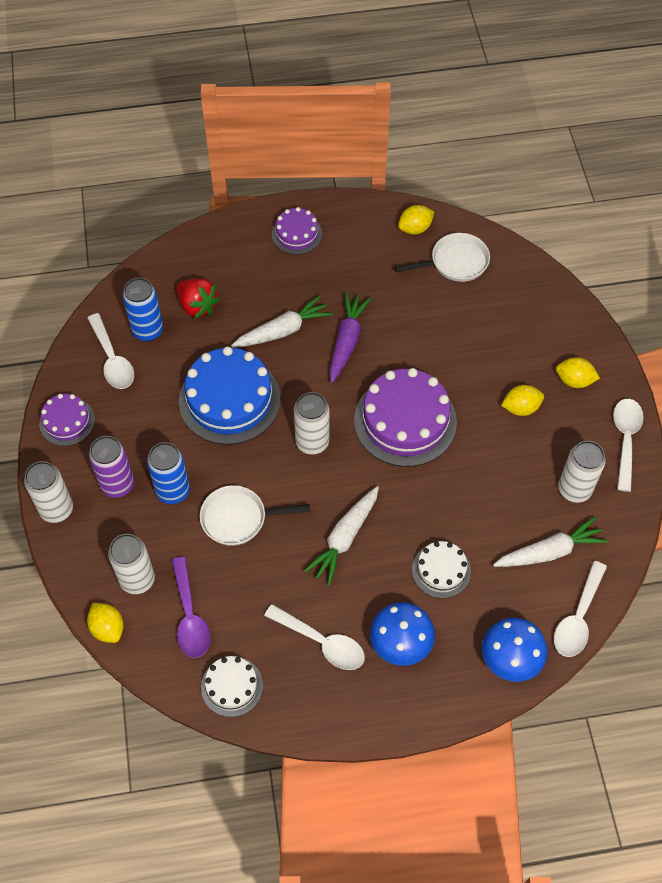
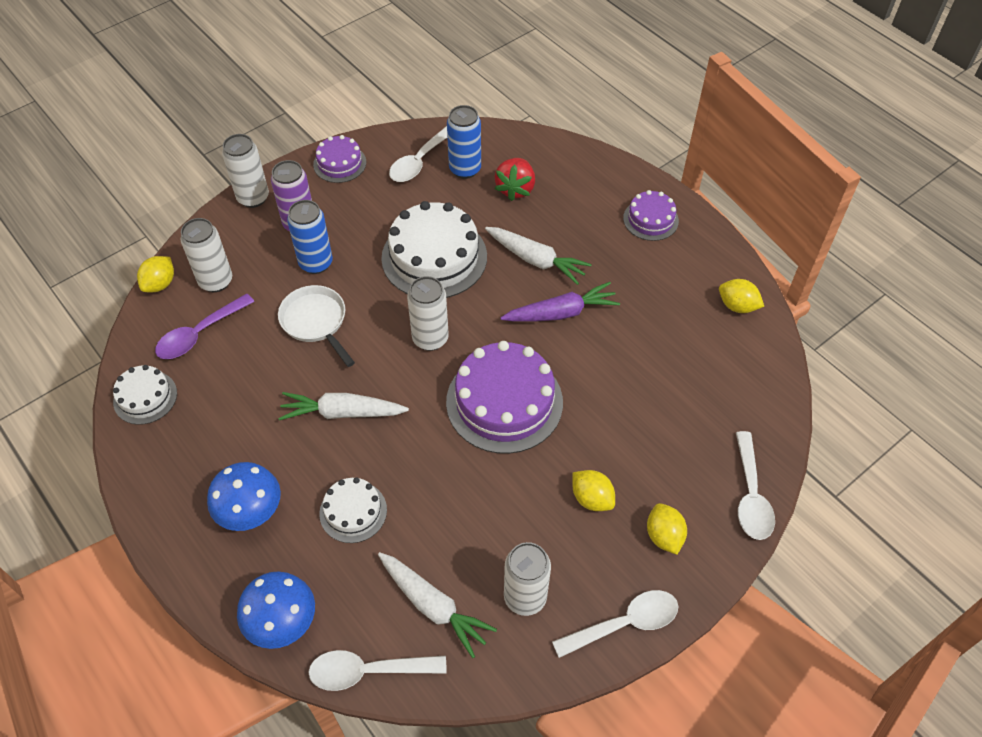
camera: 60 degrees right, 5 degrees down
blue cake [179,346,280,445] -> white cake [381,201,487,298]
white spoon [264,604,365,670] -> white spoon moved to [736,431,775,540]
white pan [395,233,490,282] -> none

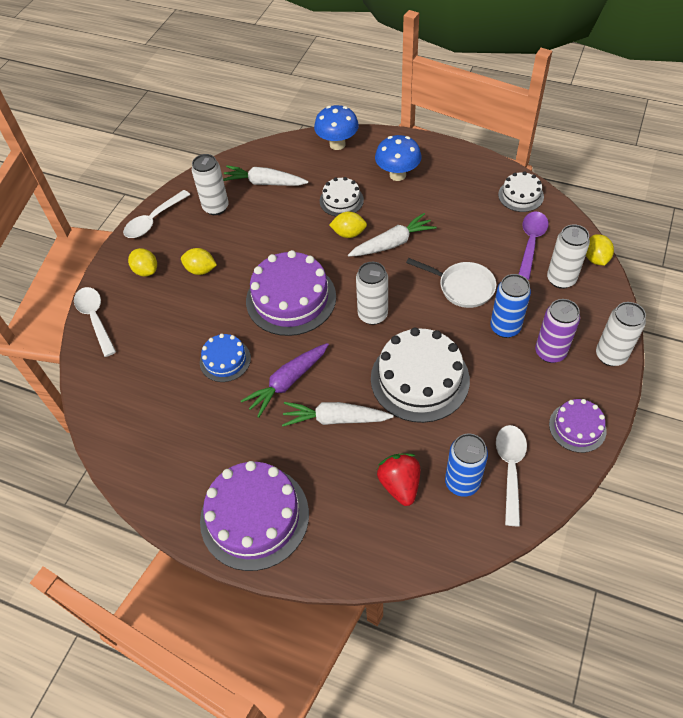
camera: 155 degrees right, 0 degrees up
white spoon [308,650,447,691] -> none
purple cake [623,190,679,241] -> purple cake [200,461,309,571], size x1.86
yellow lemon [719,279,764,313] -> yellow lemon moved to [329,211,367,238]
none -> blue cake [200,334,251,382]

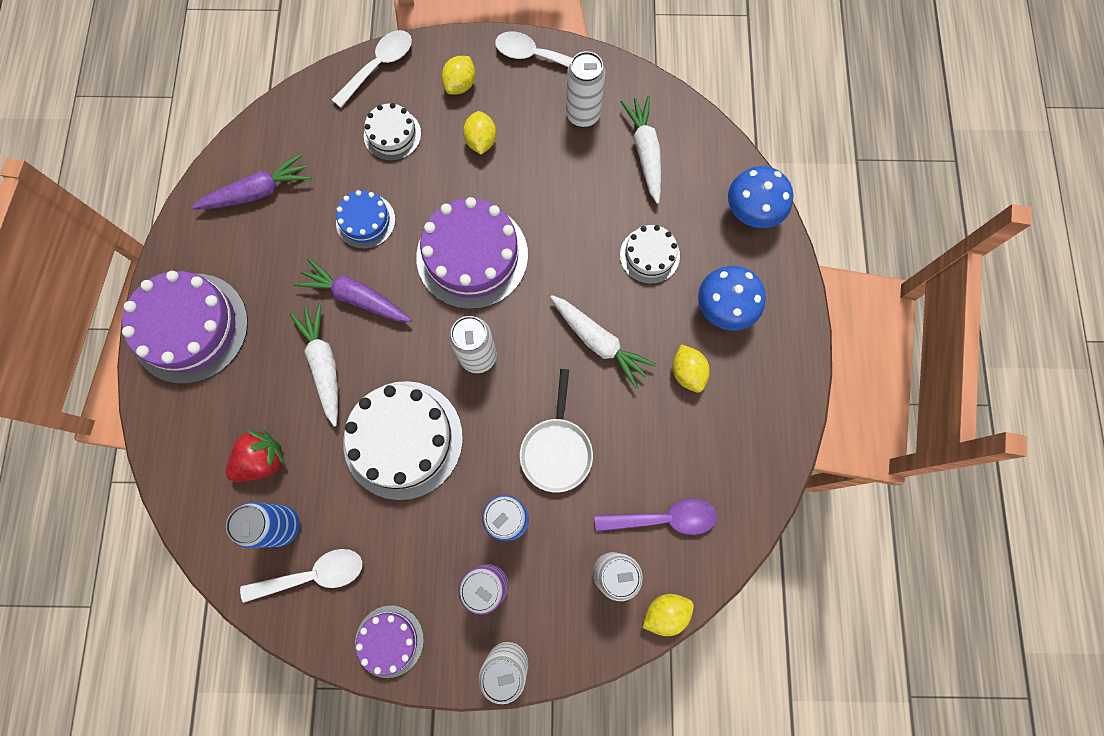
camera: 65 degrees right, 20 degrees up
yellow lemon [329,211,367,238] -> yellow lemon moved to [672,344,710,393]
white cake [498,171,544,212] -> white cake moved to [364,103,421,161]
none -> purple carrot [191,154,311,210]

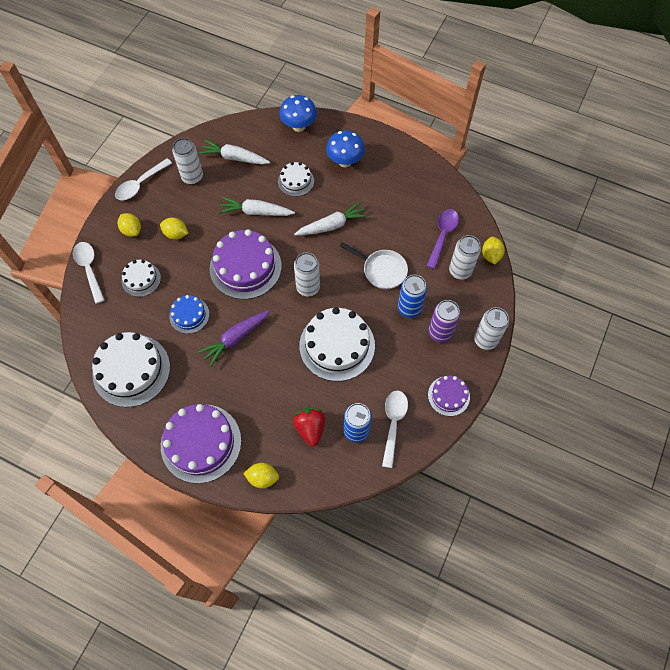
camera: 65 degrees left, 10 degrees down
purple carrot [191,154,311,210] -> white cake [92,332,170,407]
white carrot [290,303,338,427] -> white carrot moved to [219,197,295,216]
yellow lemon [672,344,710,393] -> yellow lemon moved to [243,463,279,488]

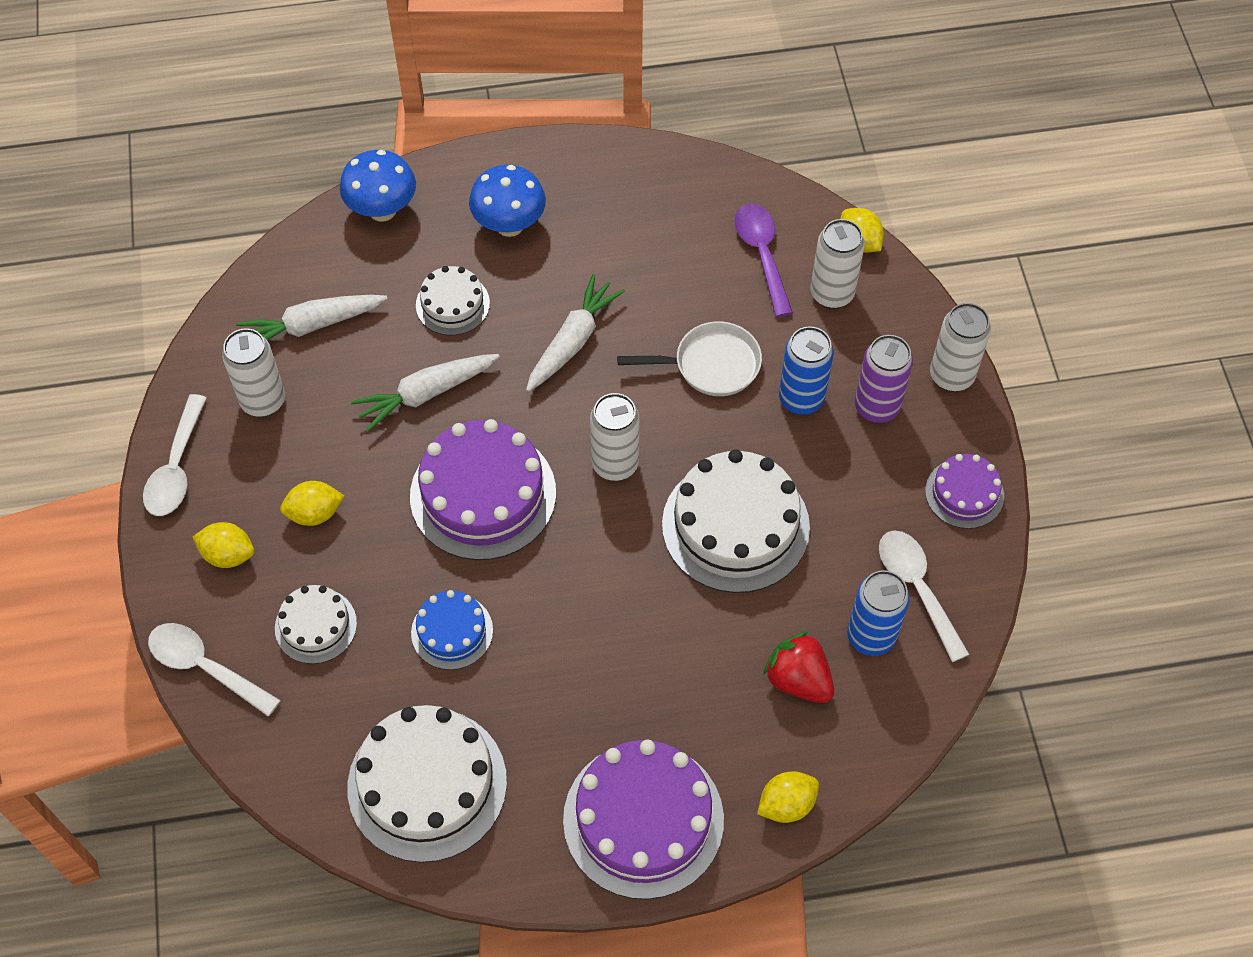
camera: 35 degrees left, 5 degrees down
purple carrot [198,310,270,367] -> none

